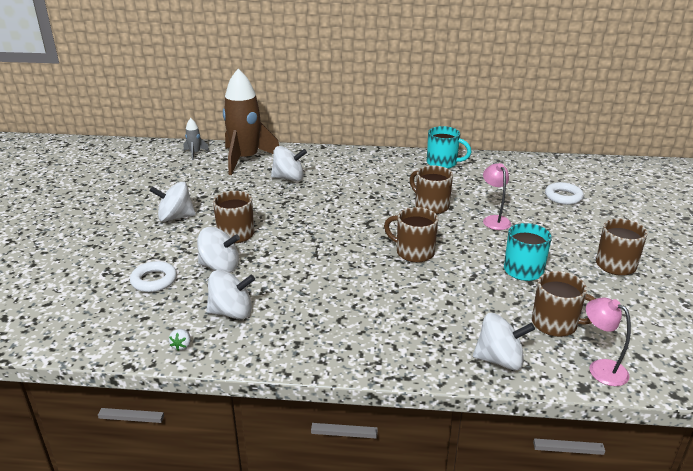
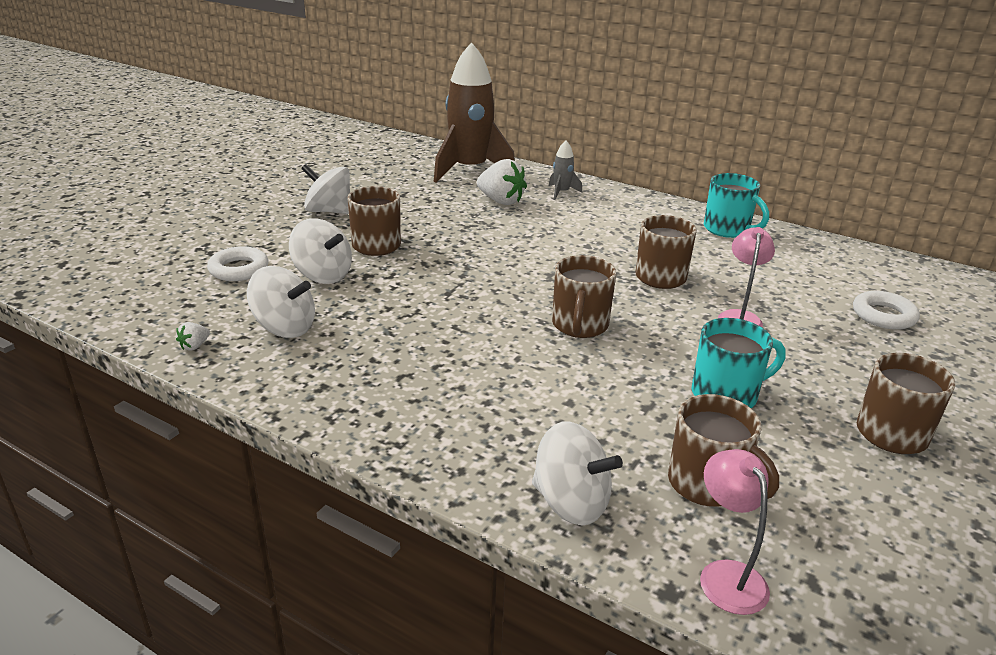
camera: 25 degrees right, 0 degrees up
grey rocket [184,118,209,160] -> grey rocket moved to [549,140,582,200]
white spinning top [271,146,307,181] -> white strawberry [477,159,527,205]
brown mug [384,207,438,263] -> brown mug turned 135 degrees counterclockwise [552,255,616,338]

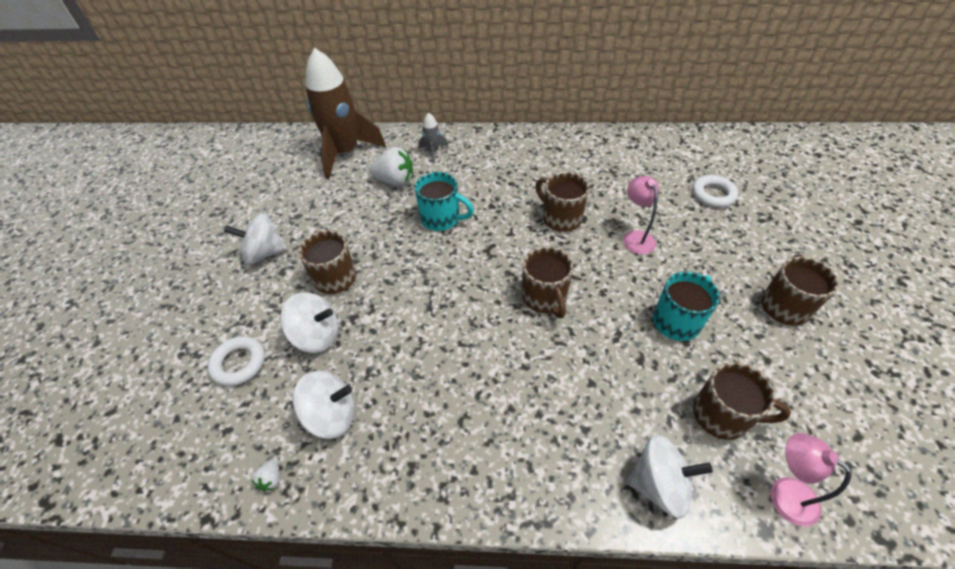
camera: 25 degrees left, 20 degrees up
turquoise mug [704,173,769,238] -> turquoise mug moved to [414,172,474,231]

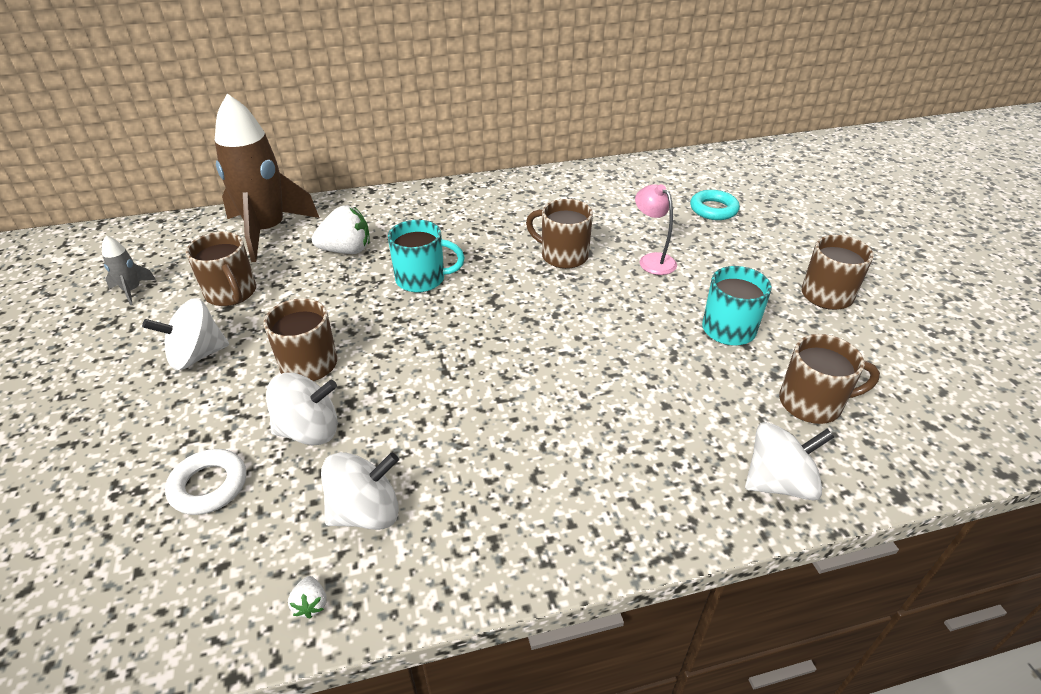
camera: 20 degrees left, 10 degrees down
grey rocket [418,113,448,163] -> grey rocket moved to [102,236,156,305]
brown mug [522,247,573,318] -> brown mug moved to [186,232,256,306]
white ring [692,175,738,208] -> turquoise ring [690,190,740,220]
pink lamp [771,433,852,527] -> none

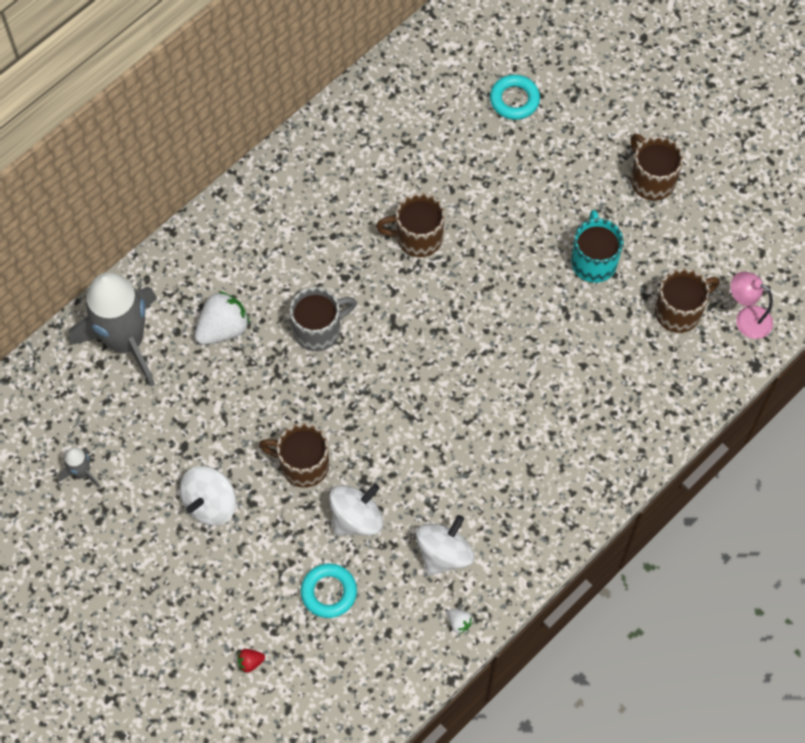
camera: 30 degrees left, 25 degrees up
white ring [165,449,246,515] -> turquoise ring [301,563,357,618]
brown mug [186,232,256,306] -> none
brown rocket [215,93,319,262] -> grey rocket [69,272,157,387]
turquoise mug [388,220,465,293] -> grey mug [290,287,357,351]
pink lamp [635,184,677,275] -> pink lamp moved to [730,271,773,339]
white spinning top [745,422,834,501] -> none
none -> red strawberry [238,649,265,673]

